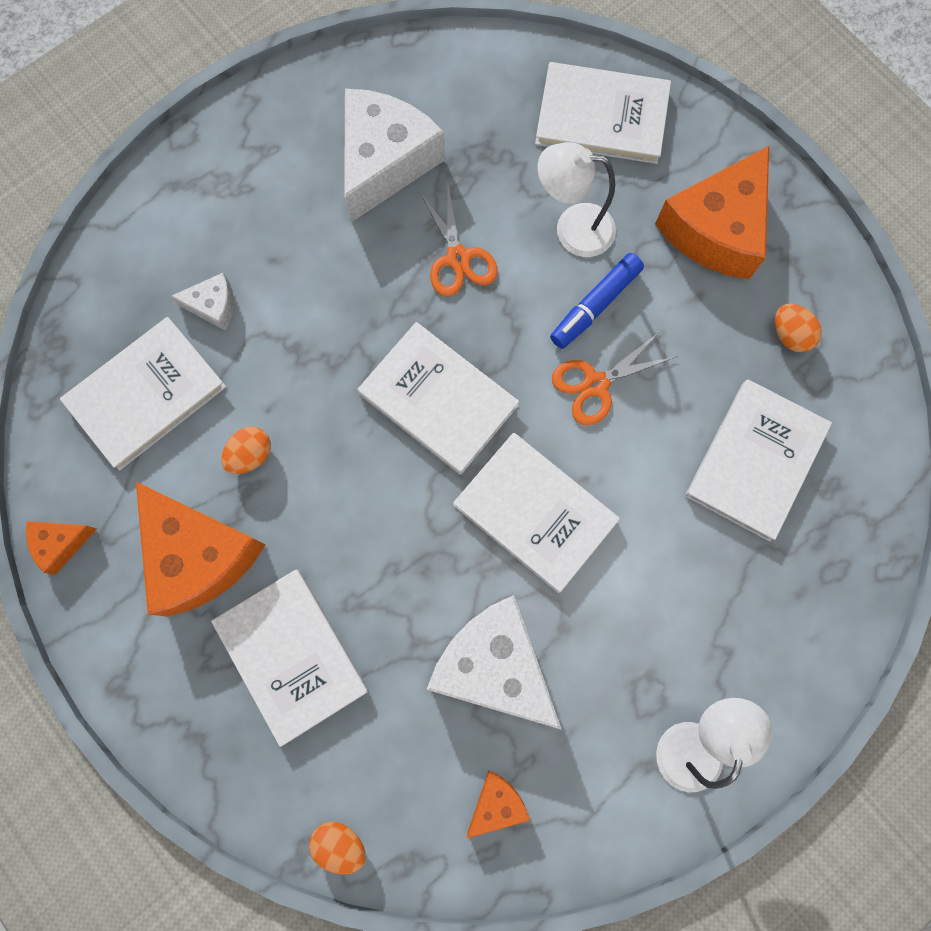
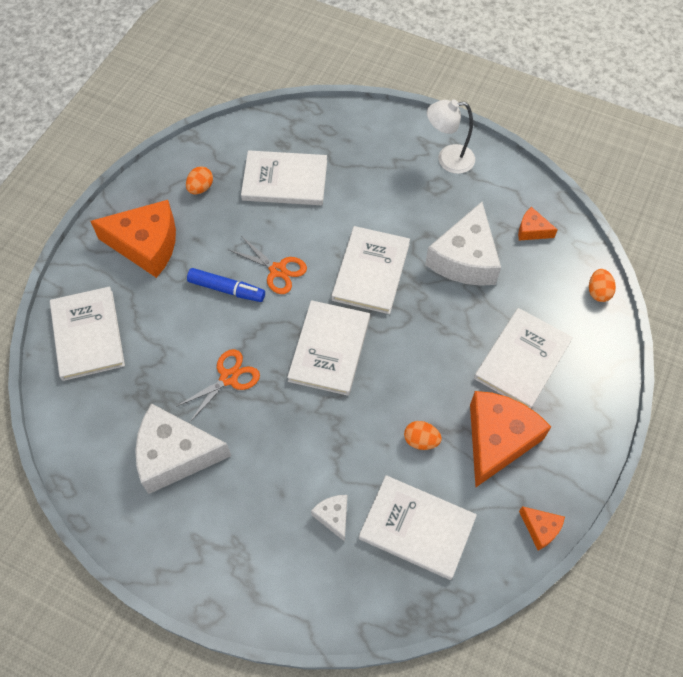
camera: 115 degrees left, 15 degrees down
white lamp [538,142,616,257] -> none

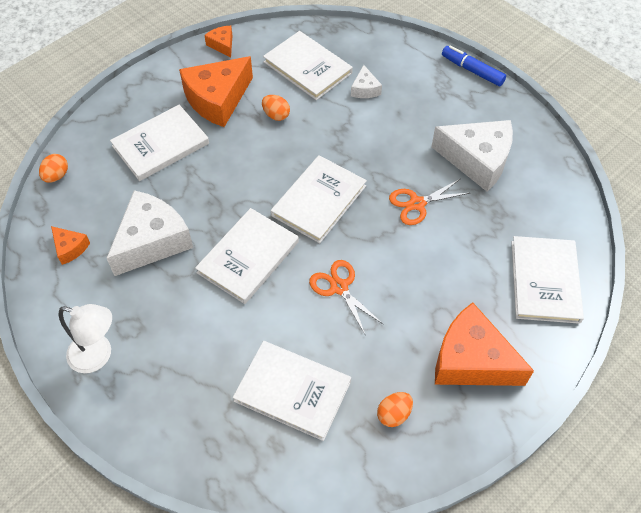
camera: 160 degrees left, 5 degrees down
blue marker [187,268,265,302] -> blue marker moved to [442,45,506,86]

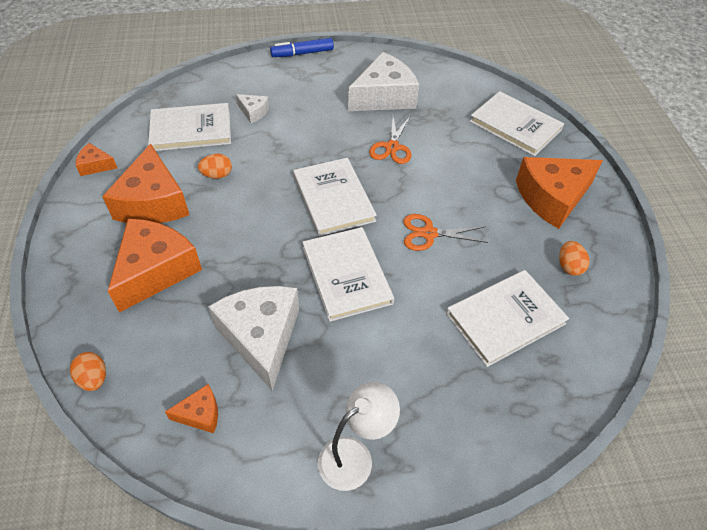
camera: 55 degrees left, 5 degrees down
white book [110,105,209,181] -> orange cheese [108,219,202,313]

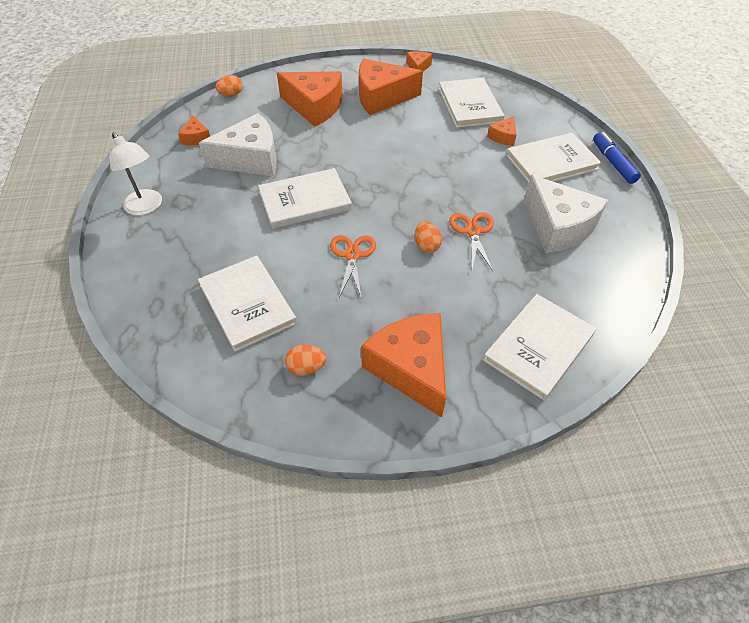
camera: 90 degrees right, 0 degrees up
orange egg [198,154,232,179] -> orange egg moved to [415,221,442,253]
white cheese [236,94,269,123] -> orange cheese [487,116,516,146]
white book [293,158,377,236] -> white book moved to [506,133,602,183]
orange scissors [369,115,411,164] -> orange scissors turned 75 degrees clockwise [449,212,494,271]

